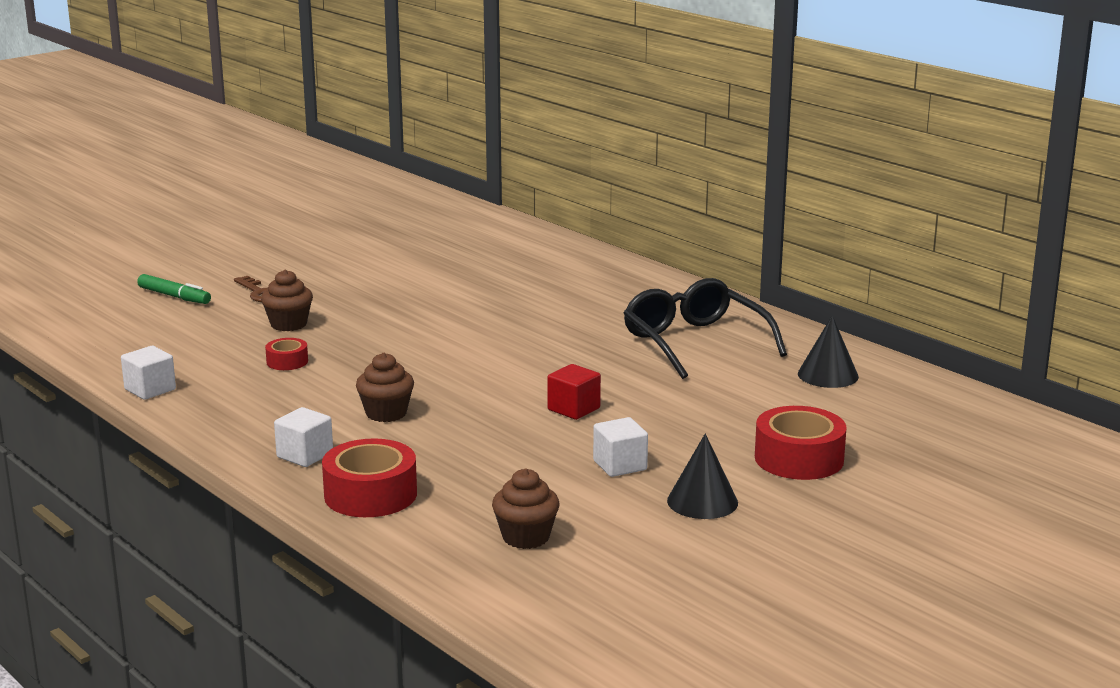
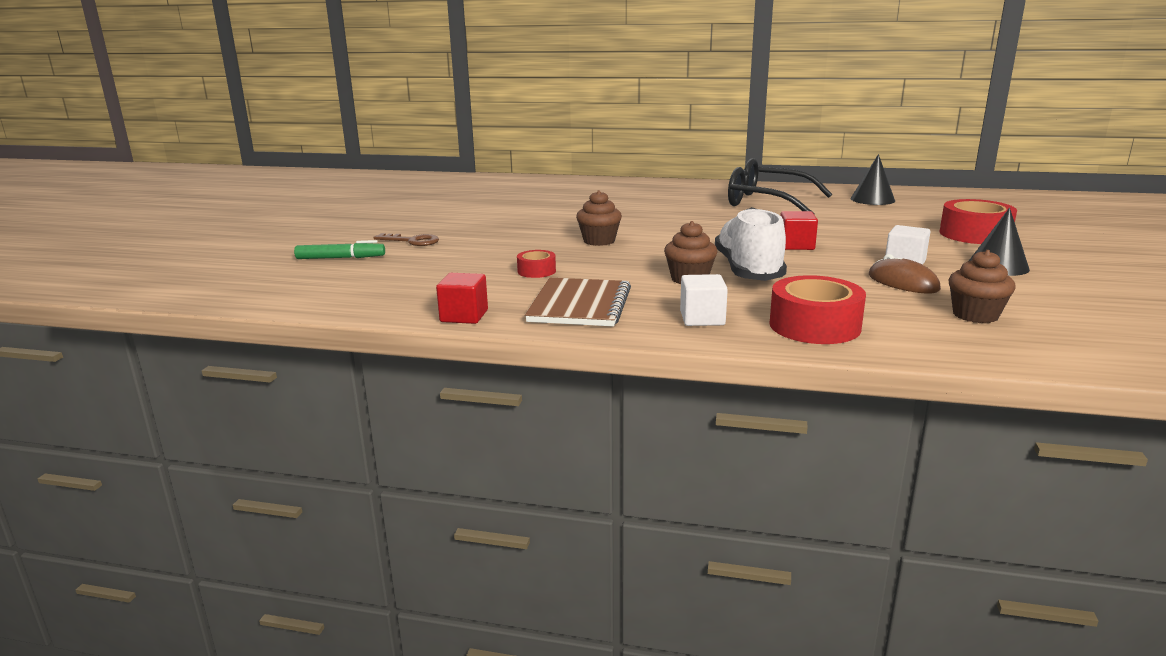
camera: 35 degrees left, 0 degrees up
white cube [121,346,176,400] -> red cube [436,273,488,324]
brown cupcake [261,270,313,331] -> brown cupcake moved to [576,190,622,246]
none -> brown notebook [525,278,631,327]
none -> white shoe [715,207,787,281]
none -> brown mouse [869,254,941,294]

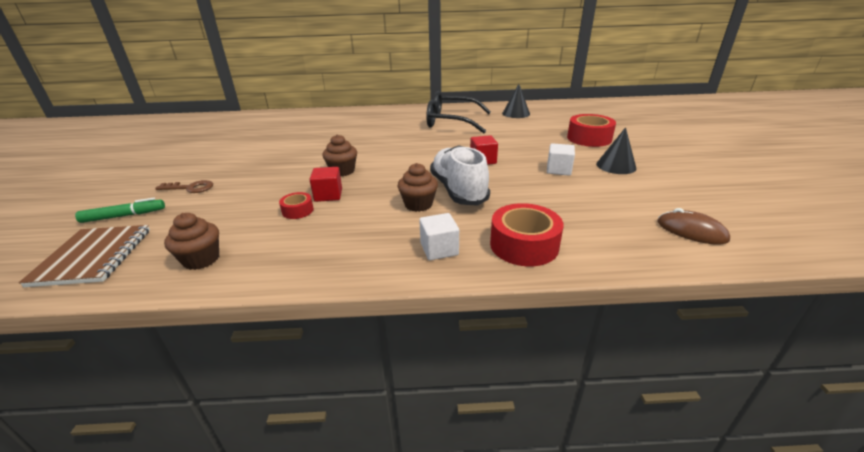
camera: 15 degrees left, 10 degrees up
red cube [436,273,488,324] -> red cube moved to [310,167,342,202]
brown notebook [525,278,631,327] -> brown notebook moved to [18,225,150,287]
brown mouse [869,254,941,294] -> brown mouse moved to [658,208,730,245]
brown cupcake [948,250,1016,323] -> brown cupcake moved to [164,213,219,270]

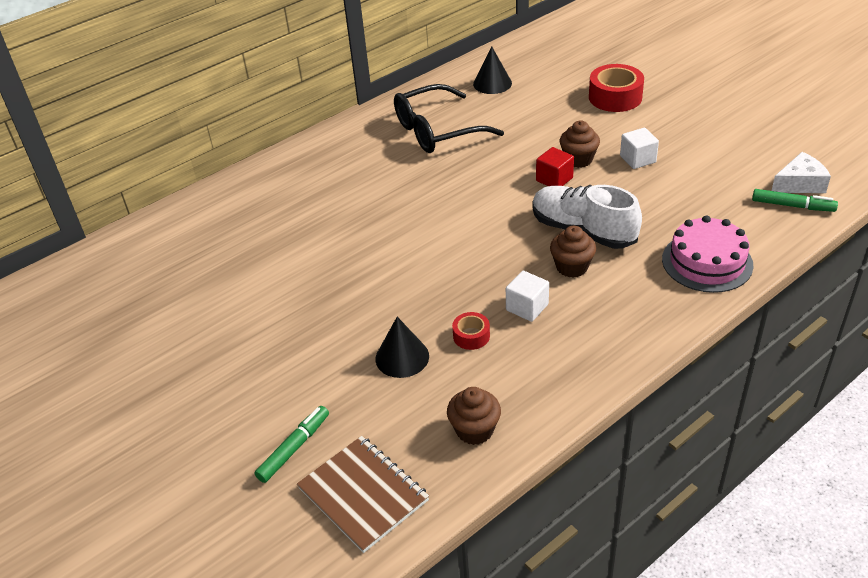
camera: 35 degrees left, 10 degrees up
brown key [155,180,213,193] -> none
red cube [310,167,342,202] -> none
brown cupcake [322,134,357,177] -> brown cupcake moved to [560,121,600,168]
white cube [419,213,459,260] -> white cube moved to [506,271,549,322]
red tape [490,203,564,266] -> pink cake [662,215,754,293]
black cone [596,127,636,174] -> black cone moved to [376,317,429,378]
brown mouse [658,208,730,245] -> white cheese [772,152,831,193]
none -> green marker [752,189,838,212]

